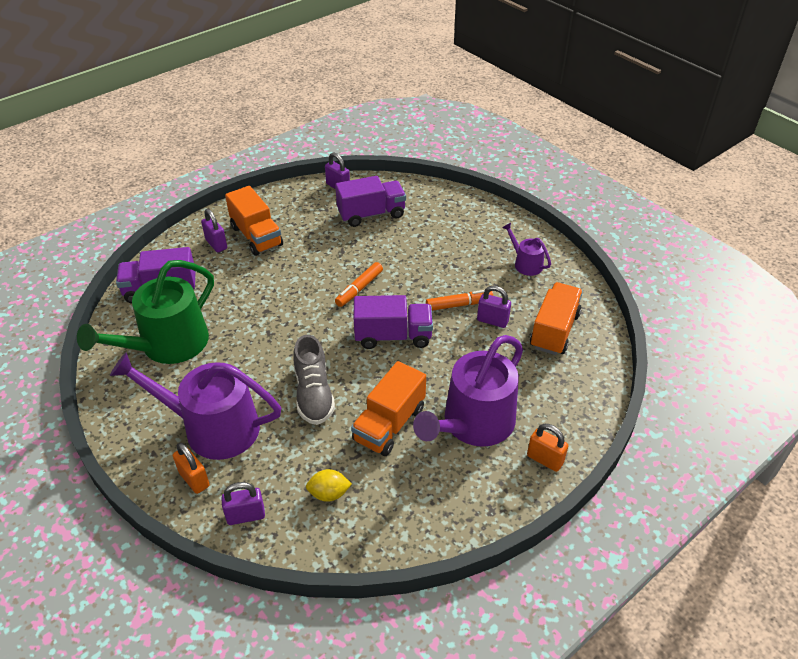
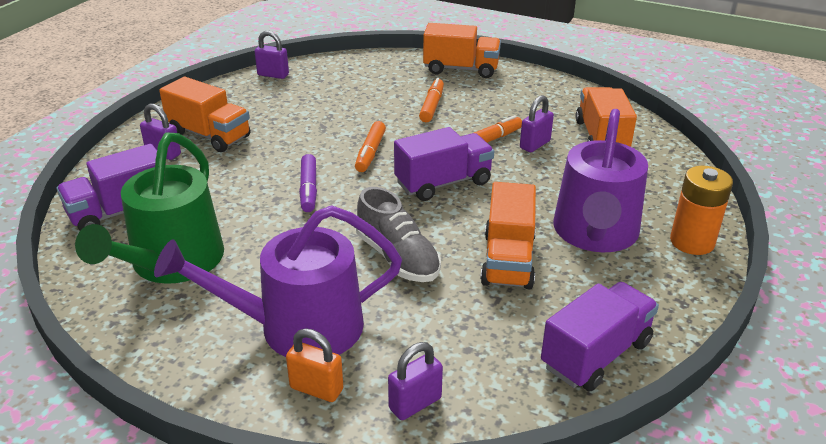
camera: 25 degrees left, 10 degrees down
yellow lemon [306,469,352,502] -> none
purple truck [335,176,406,227] -> purple truck moved to [541,282,659,391]
purple padlock [477,286,511,328] -> purple padlock turned 45 degrees counterclockwise [520,95,554,152]
purple watering can [502,223,551,276] -> none
orange padlock [527,424,568,472] -> orange battery [670,166,733,255]
none -> purple marker [299,154,317,212]
none -> orange marker [419,78,444,122]
none -> orange truck [423,23,501,78]

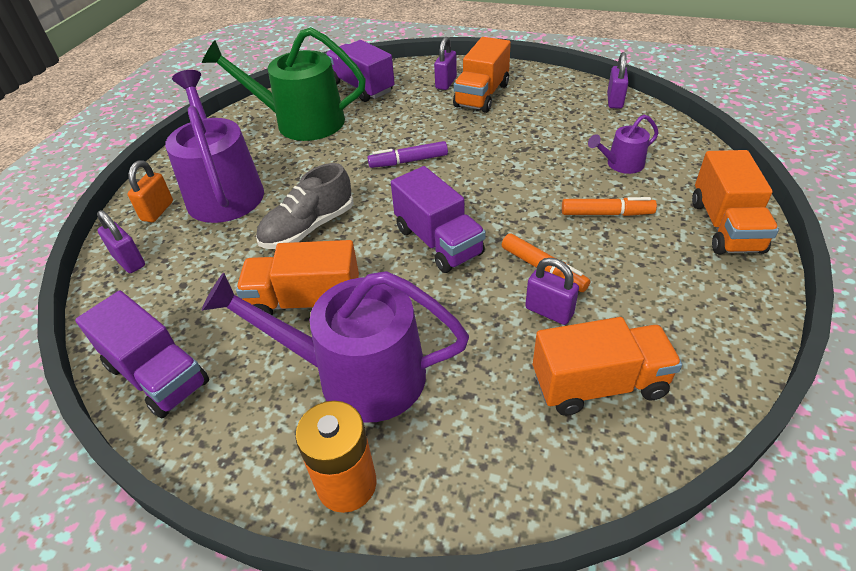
camera: 85 degrees right, 10 degrees up
orange marker [355,121,386,172] -> none
none -> purple watering can [588,115,659,174]

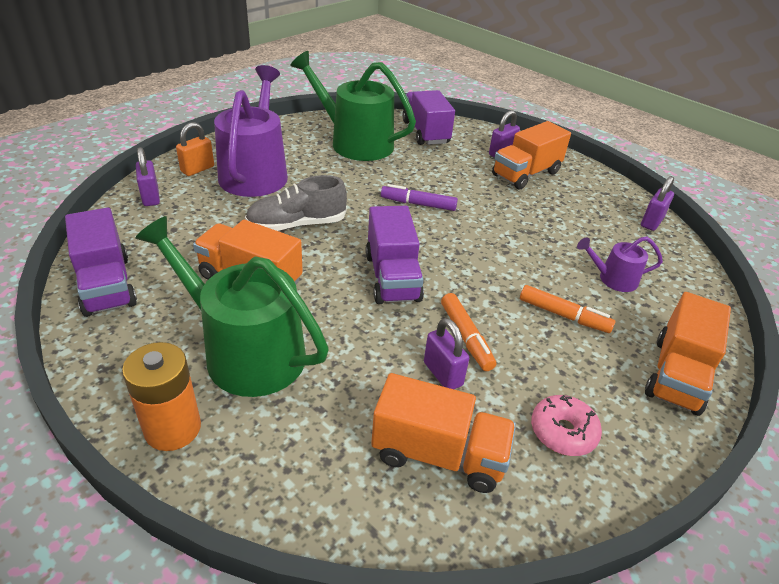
camera: 20 degrees right, 5 degrees down
purple watering can [202,271,469,422] -> green watering can [135,216,329,397]
none -> pink donut [531,395,602,456]

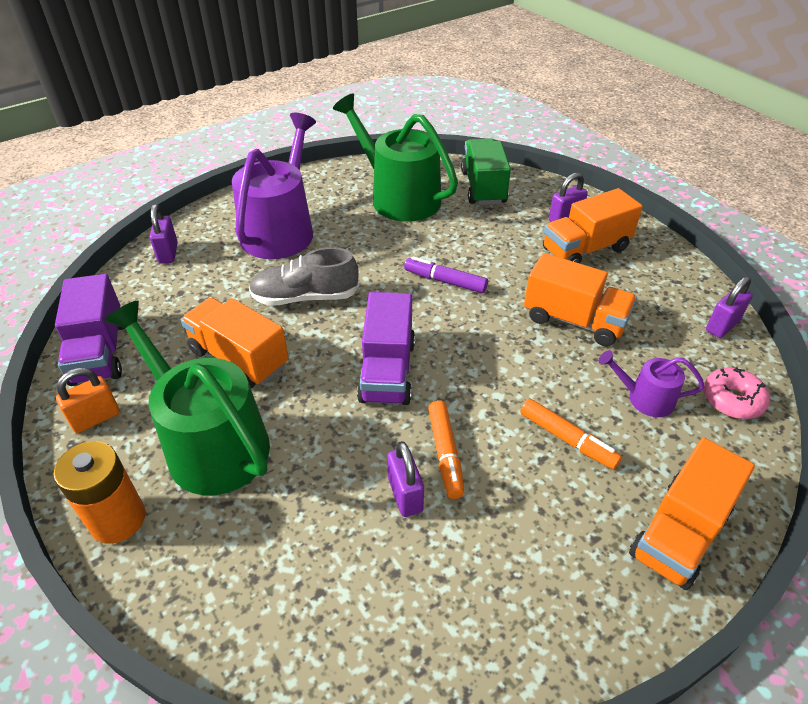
camera: 15 degrees right, 5 degrees up
orange padlock [176,122,214,176] -> orange padlock moved to [56,368,120,433]
orange truck [371,373,516,493] -> orange truck moved to [524,253,637,346]
purple truck [402,90,455,145] -> green truck [461,138,511,205]
pink donut [531,395,602,456] -> pink donut moved to [703,368,770,419]

